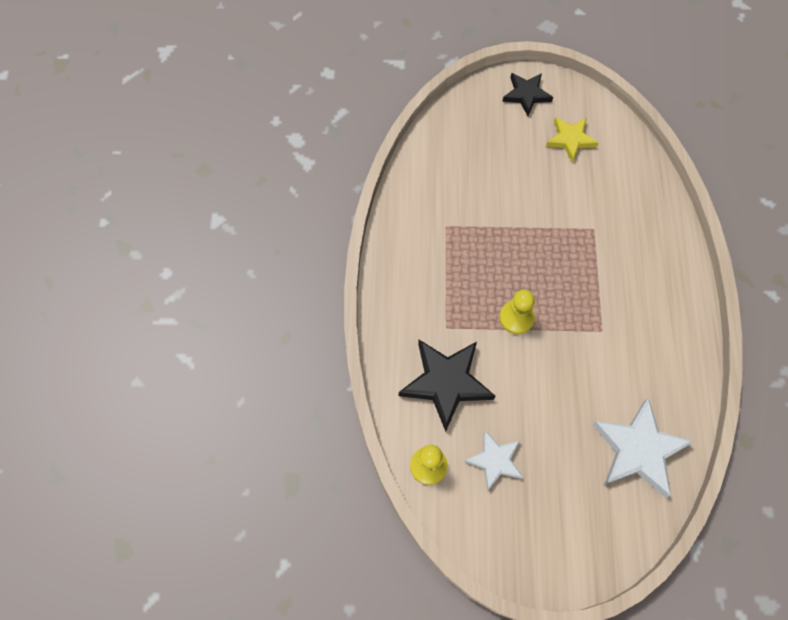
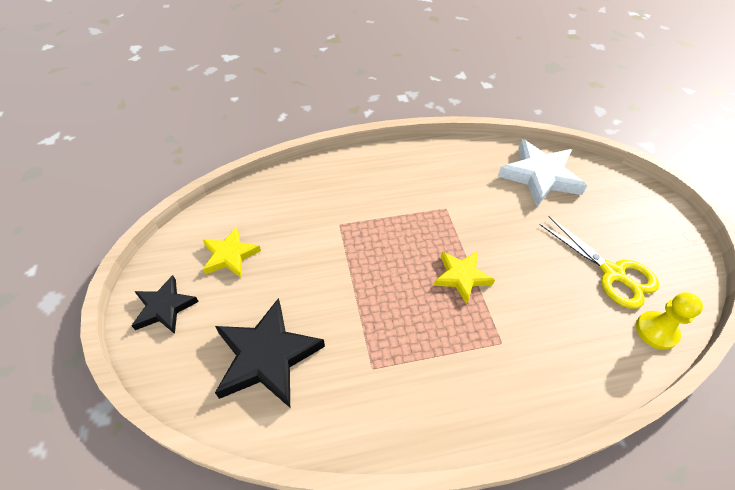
camera: 105 degrees left, 15 degrees down
black star [399,340,495,432] -> black star moved to [215,298,325,408]
white star [464,430,523,491] -> yellow scissors [539,216,659,309]
yellow pawn [499,290,535,334] -> yellow star [434,251,495,304]

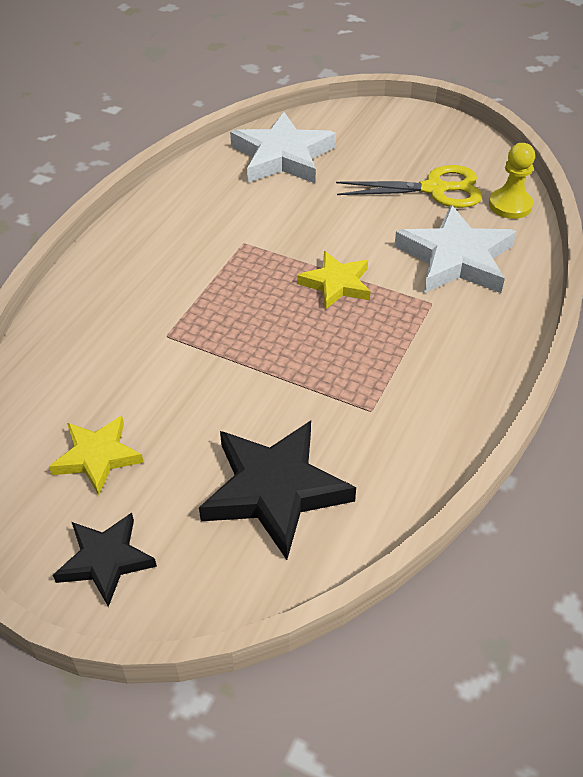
camera: 50 degrees left, 5 degrees down
none -> white star [394,205,516,293]

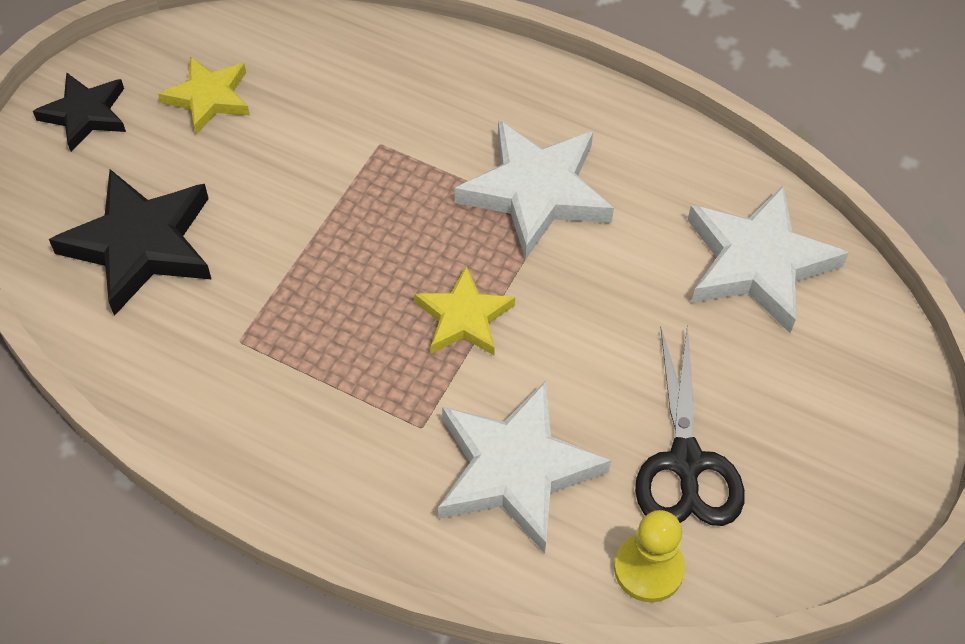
camera: 90 degrees right, 10 degrees up
yellow scissors [336,165,483,208] -> black scissors [635,324,745,526]
none -> white star [455,120,614,260]

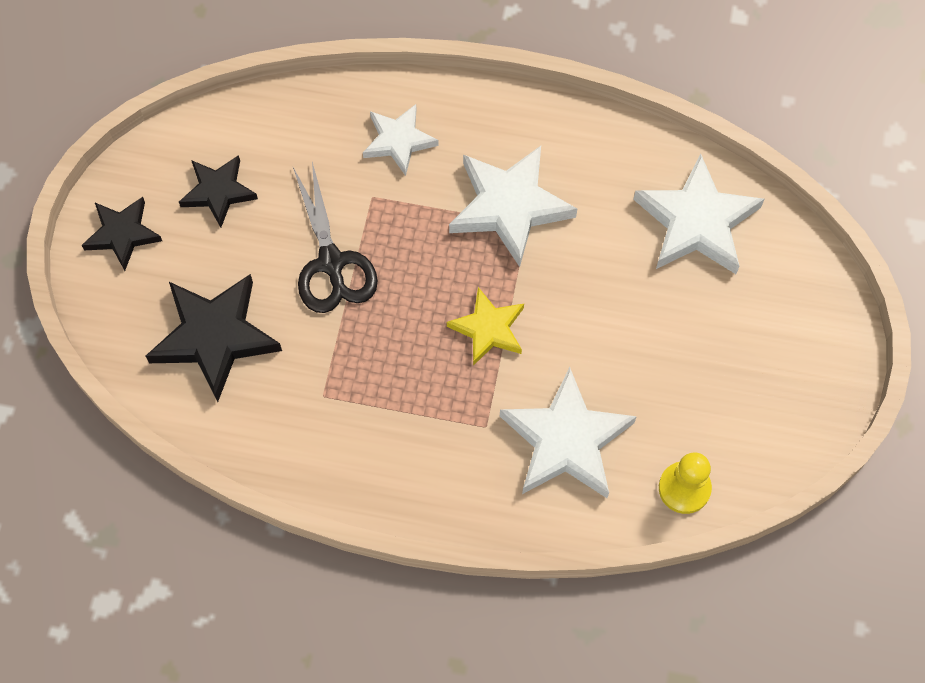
camera: 15 degrees left, 10 degrees up
yellow star [158,56,250,135] -> black star [179,155,258,228]
black scissors [635,324,745,526] -> black scissors moved to [293,162,378,313]
none -> white star [363,104,439,176]

